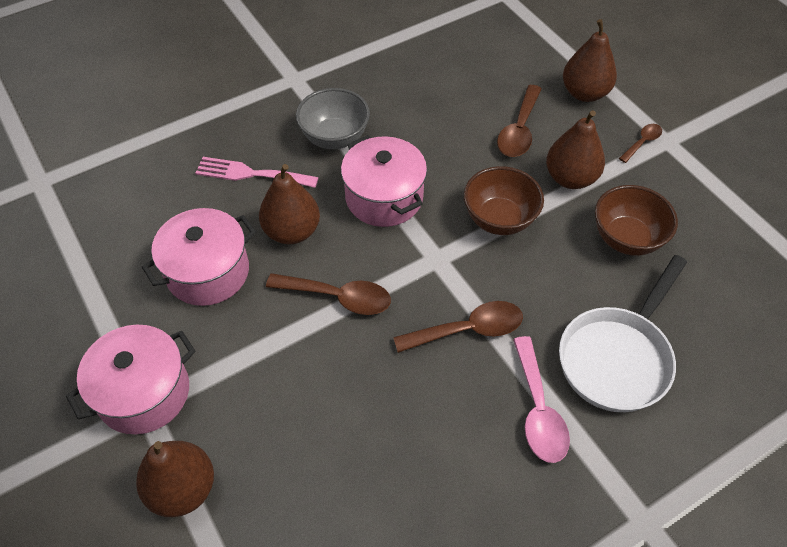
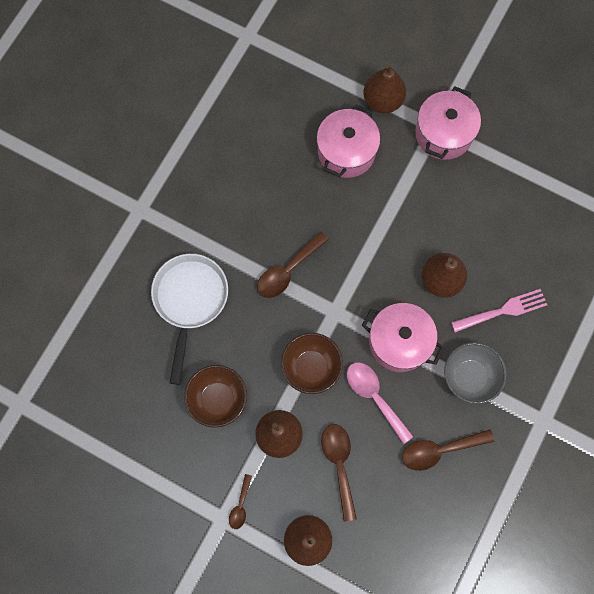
camera: 150 degrees right, 20 degrees up
pink pot [142,208,256,306] -> pink pot moved to [317,104,380,178]
brown spoon [266,273,391,315] -> brown spoon moved to [402,429,494,471]
pink spoon [513,336,570,463] -> pink spoon moved to [347,362,414,444]

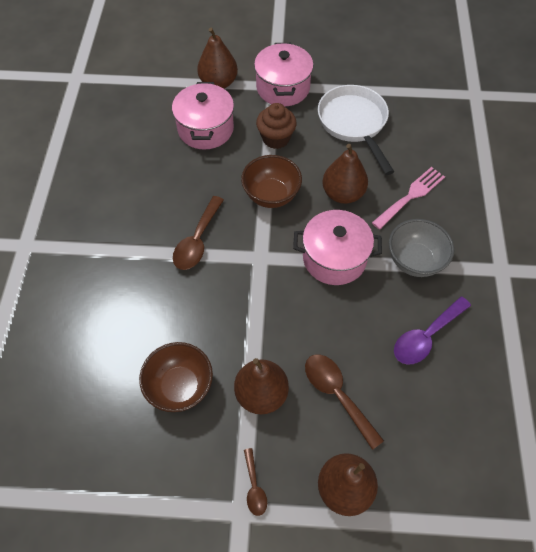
camera: 25 degrees left, 15 degrees down
white pan [151,254,228,385] -> white pan moved to [318,85,394,175]
brown bowl [281,333,343,394] -> brown bowl moved to [241,155,302,208]
pink spoon [347,362,414,444] -> none
brown spoon [402,429,494,471] -> purple spoon [394,297,471,365]
none -> brown cupcake [256,103,297,149]

